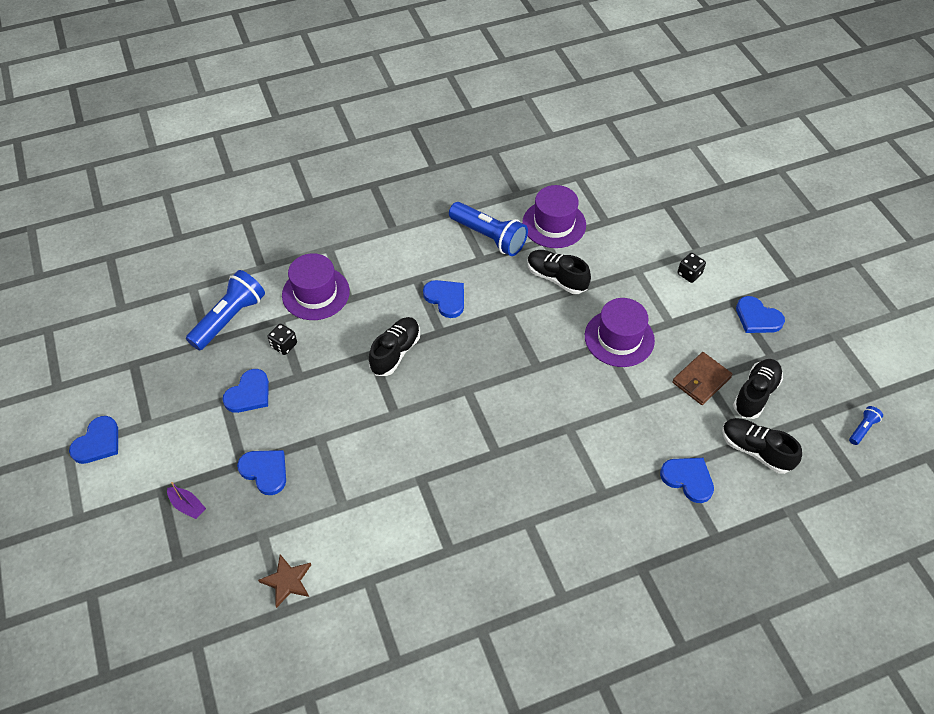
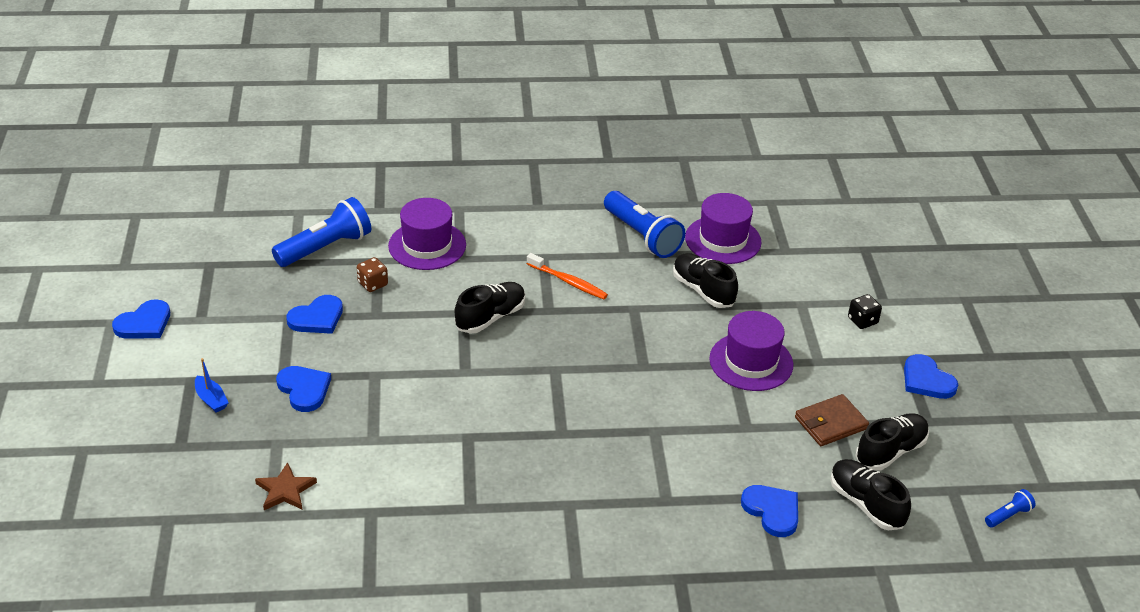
camera: 15 degrees right, 15 degrees down
purple boat [167,482,206,519] -> blue boat [195,358,229,412]
black dice [268,324,297,355] -> brown dice [357,257,388,292]
blue heart [423,280,464,318] -> orange toothbrush [527,253,608,299]

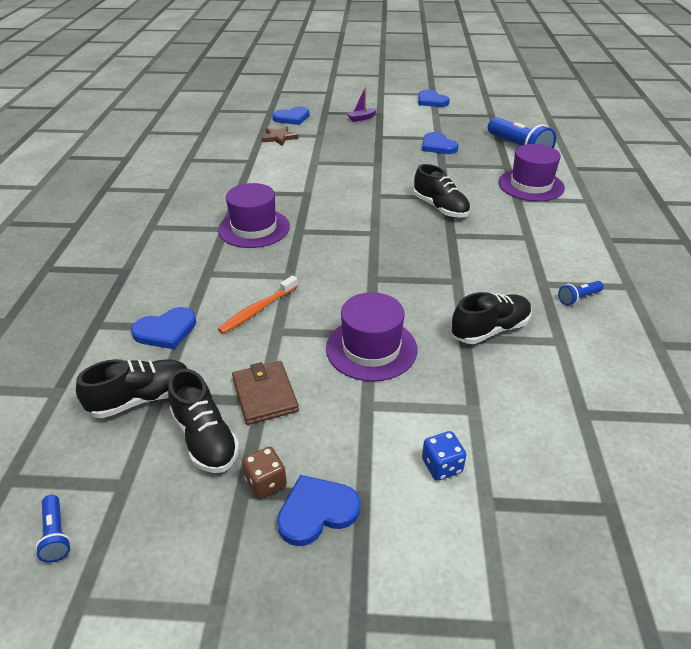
camera: 100 degrees right, 0 degrees up
blue boat [195,358,229,412] -> purple boat [347,86,377,122]
blue heart [276,366,331,412] -> blue heart moved to [272,106,310,125]
brown dice [357,257,388,292] -> brown dice moved to [242,446,287,499]
orange toothbrush [527,253,608,299] -> orange toothbrush moved to [218,276,298,334]
blue flashlight [604,191,685,258] -> blue flashlight [558,281,604,305], size x0.45
purple hat [685,193,762,264] -> purple hat moved to [218,183,290,248]
black dice [848,294,882,329] -> blue dice [422,431,466,481]

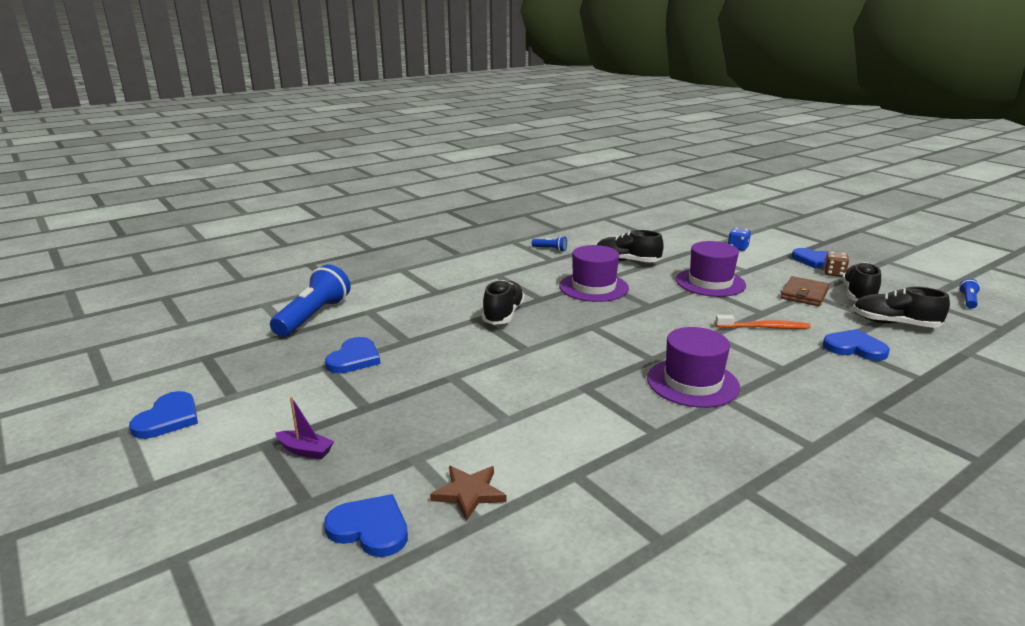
camera: 130 degrees left, 15 degrees down
purple hat [498,144,565,201] -> purple hat moved to [559,245,629,302]

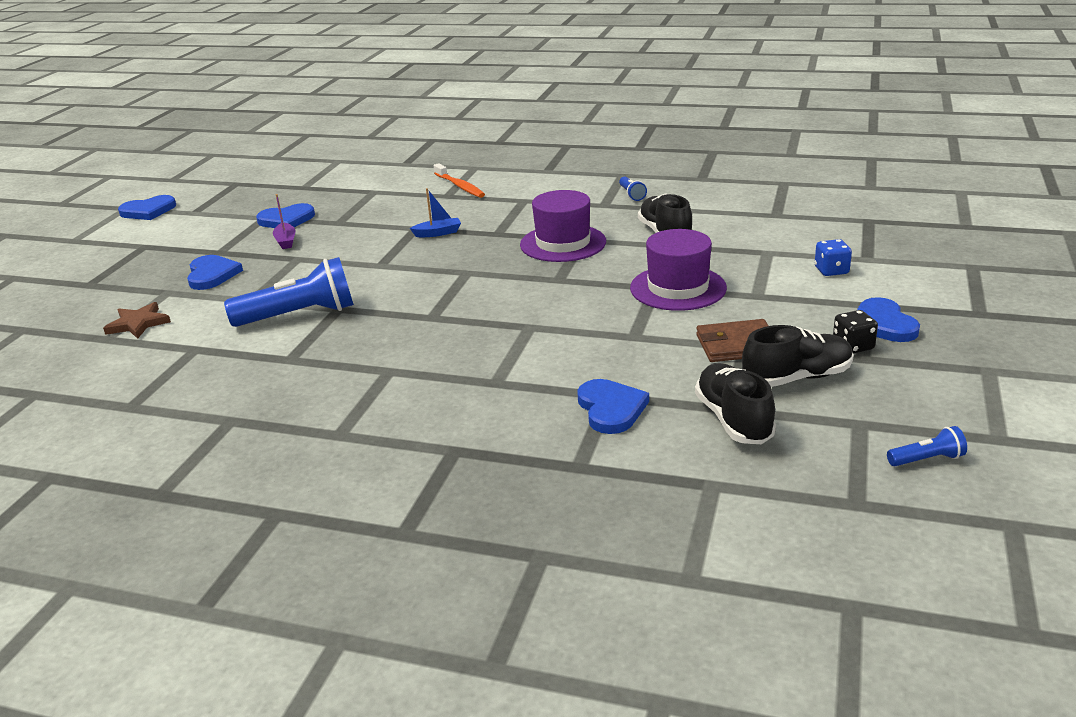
camera: 55 degrees right, 5 degrees up
blue flashlight [270,264,351,337] -> blue flashlight moved to [224,257,354,327]
purple boat [275,397,334,459] -> purple boat moved to [273,194,295,249]
blue heart [324,494,408,557] -> blue heart moved to [187,255,243,290]
black shoe [482,280,525,325] -> blue boat [410,188,461,237]
purple hat [647,327,740,408] -> none
orange toothbrush [715,315,811,329] -> orange toothbrush moved to [434,163,485,198]
brown dice [824,252,849,277] -> black dice [833,310,878,354]

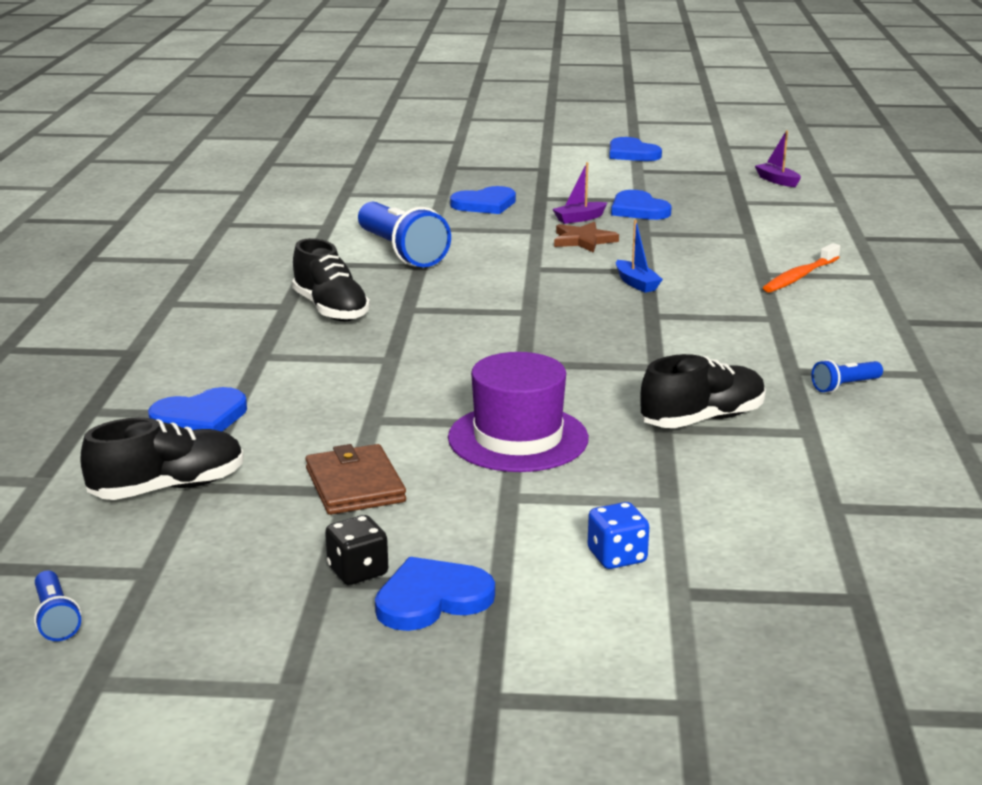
camera: 75 degrees right, 5 degrees down
brown star [103,302,171,339] -> brown star moved to [554,222,619,253]
purple hat [520,190,606,262] -> none
black shoe [742,325,854,387] -> black shoe moved to [292,238,370,321]
none -> purple boat [755,130,801,187]

